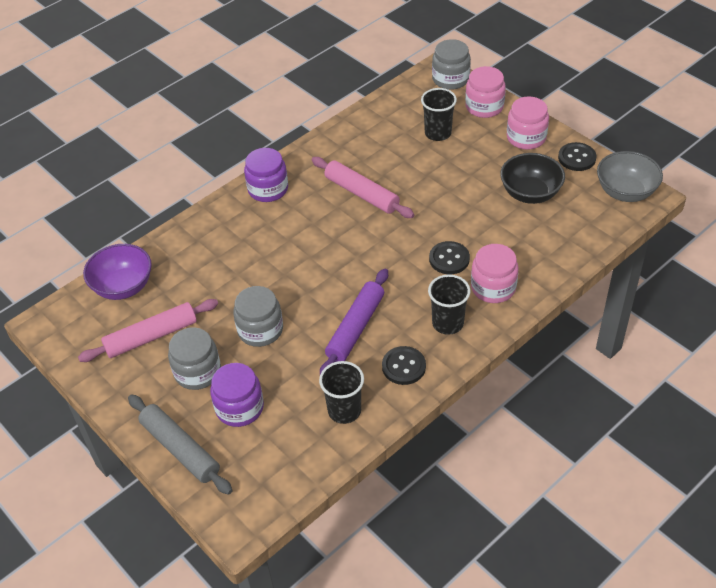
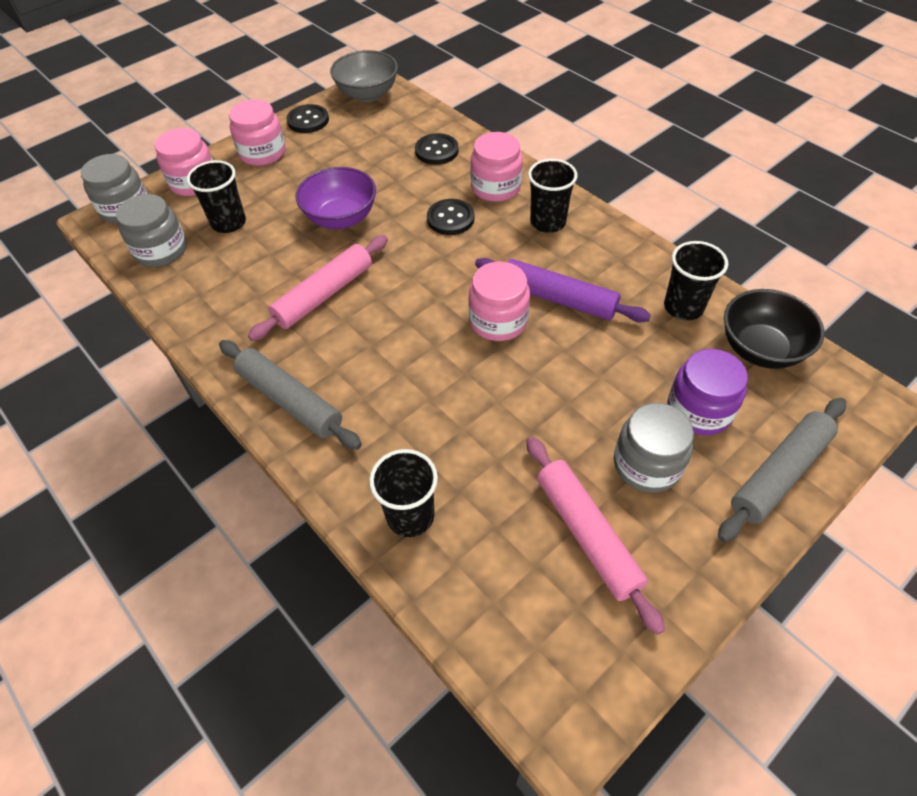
camera: 90 degrees left, 5 degrees up
purple bowl [83,244,152,300] -> purple bowl moved to [296,167,376,229]
grey jar [233,286,283,347] -> grey jar moved to [116,194,187,267]
purple jar [244,148,288,202] -> grey rolling pin [219,340,362,450]
black button [382,346,426,385] -> black button moved to [415,133,458,165]
black bowl [500,153,565,204] -> black bowl moved to [724,289,825,369]
none -> black cup [369,449,438,537]
none -> pink jar [469,262,530,341]

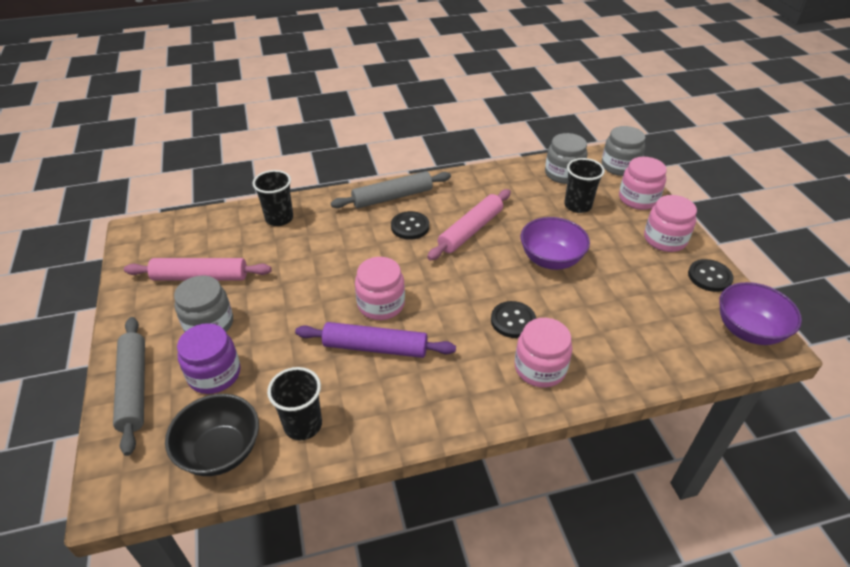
camera: 115 degrees right, 10 degrees down
pink rolling pin [248,235,388,341] -> pink rolling pin turned 60 degrees clockwise [427,189,511,260]
grey bowl [330,50,398,102] -> purple bowl [719,282,802,345]
black button [415,133,458,165] -> black button moved to [391,211,429,240]
purple rolling pin [475,258,651,322] -> purple rolling pin turned 45 degrees clockwise [295,322,456,358]
black cup [528,159,578,233] -> none

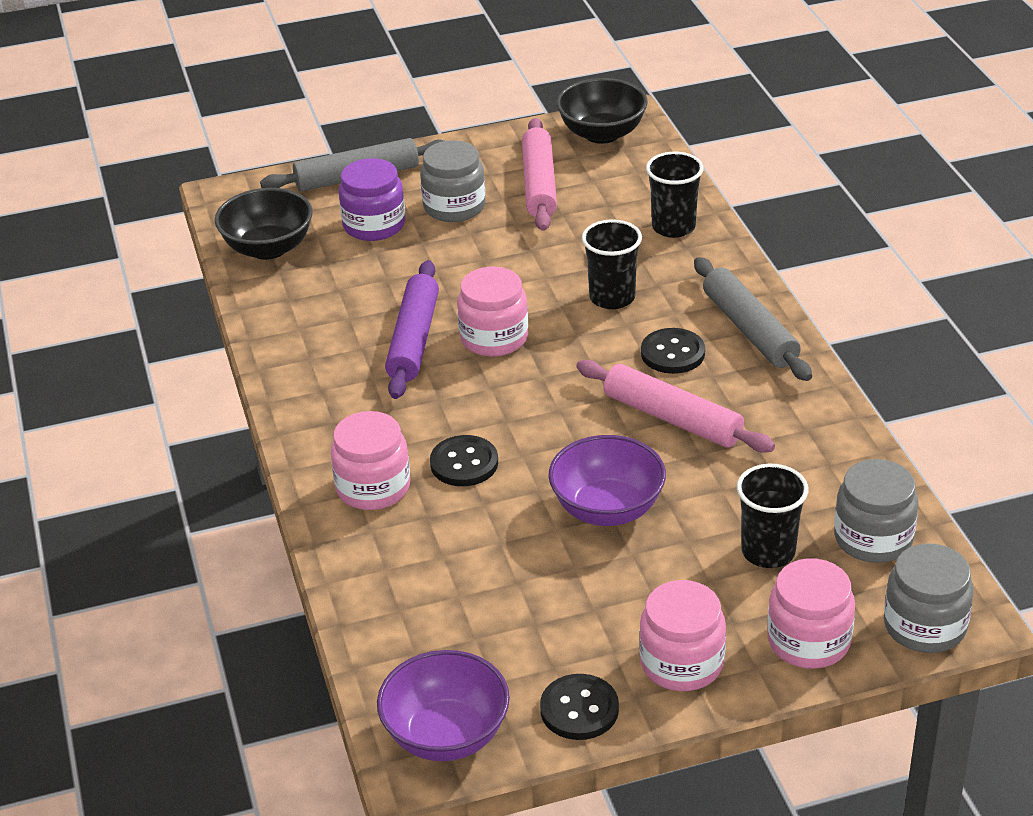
camera: 90 degrees right, 5 degrees down
black cup [267,367,322,440] -> black cup moved to [582,219,642,309]
none -> black bowl [557,78,648,144]

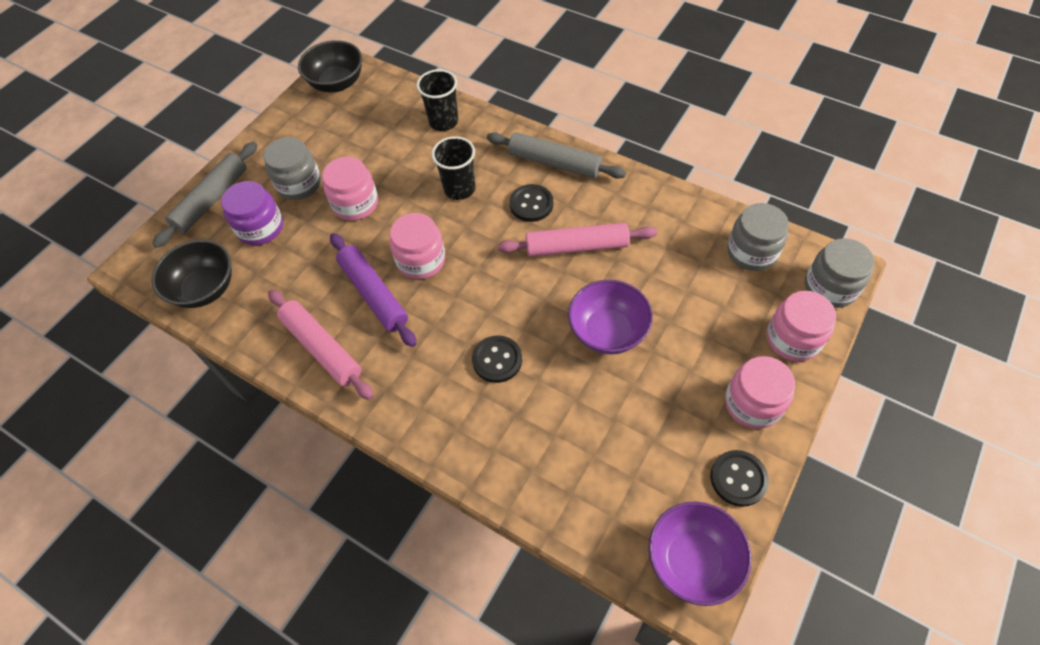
camera: 40 degrees left, 20 degrees up
pink jar [331,411,410,510] -> pink jar moved to [322,157,378,221]
pink rolling pin [522,118,557,231] -> pink rolling pin moved to [268,290,374,400]
black cup [737,464,808,568] -> none

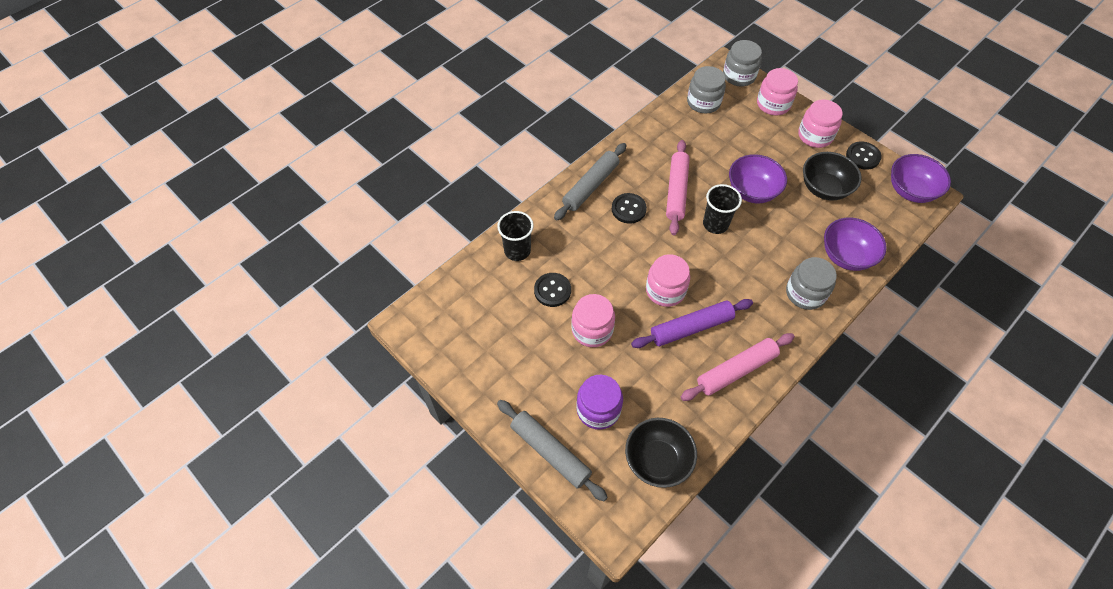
camera: 80 degrees left, 0 degrees up
grey jar [263,137,321,200] -> grey jar moved to [786,257,837,310]
black bowl [298,40,362,92] -> black bowl moved to [803,152,862,201]
black cup [432,136,475,200] -> black cup moved to [703,184,742,234]
black button [472,335,522,383] -> black button moved to [534,273,571,307]
none -> purple bowl [824,217,887,271]

